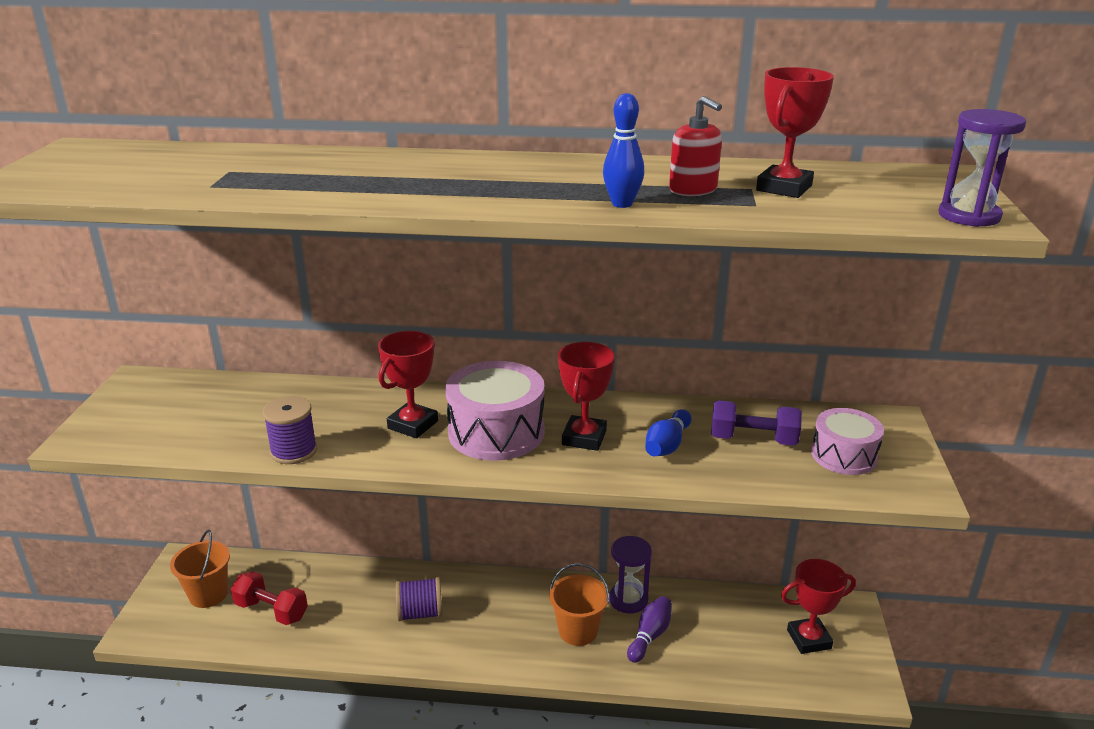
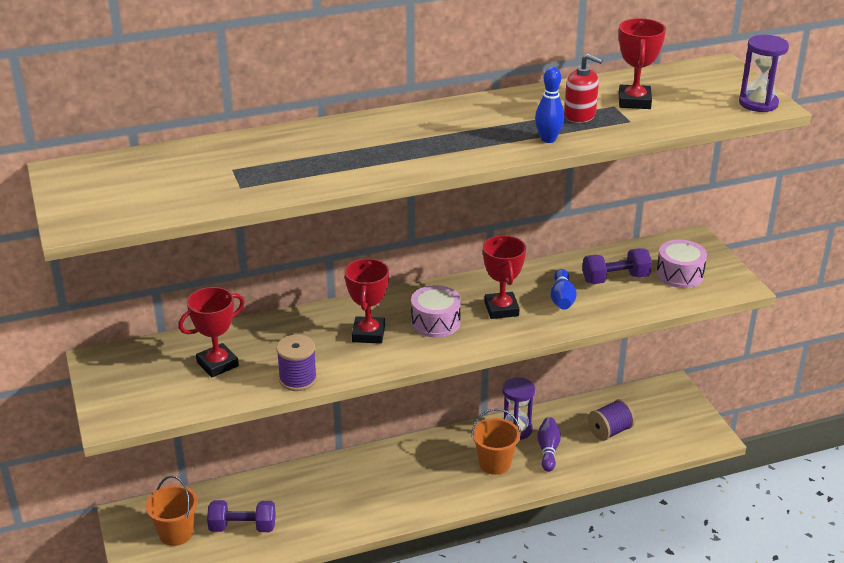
camera: 25 degrees left, 5 degrees up
red dumbbell [231,571,308,625] -> purple dumbbell [207,500,276,532]
purple spool [396,577,443,621] -> purple spool moved to [588,399,635,441]
pink drum [445,361,545,461] -> pink drum [411,285,461,338], size x0.64
red trophy [781,559,856,654] -> red trophy moved to [178,287,245,377]

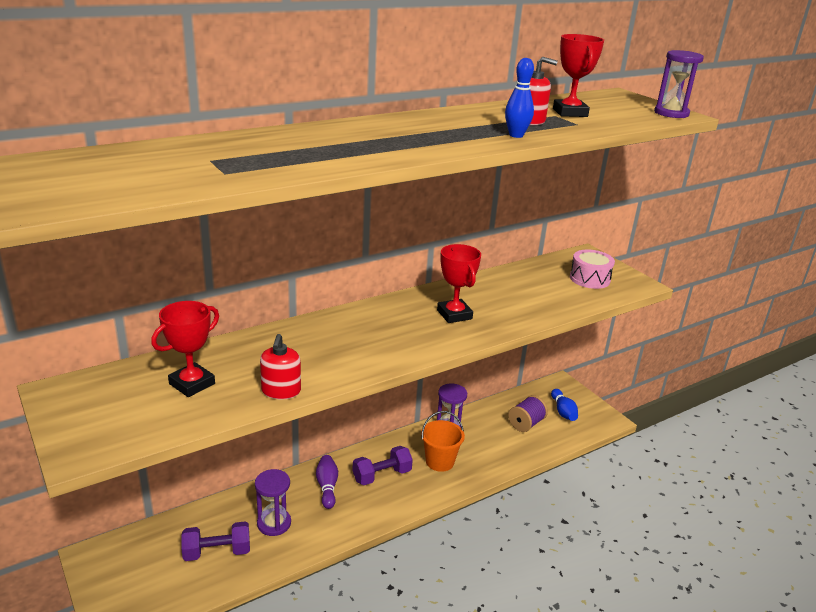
camera: 15 degrees left, 5 degrees down
orange bucket [145,476,198,546] -> none
purple spool [276,335,317,391] -> red soap dispenser [260,334,301,399]
red trophy [344,259,389,344] -> none
pink drum [411,285,461,338] -> none
purple bowling pin [537,417,561,472] -> purple bowling pin moved to [316,455,338,509]
blue bowling pin [550,269,577,310] -> blue bowling pin moved to [551,389,578,421]
purple dumbbell [582,248,652,284] -> purple dumbbell moved to [353,446,413,485]
none -> purple hourglass [255,469,291,536]

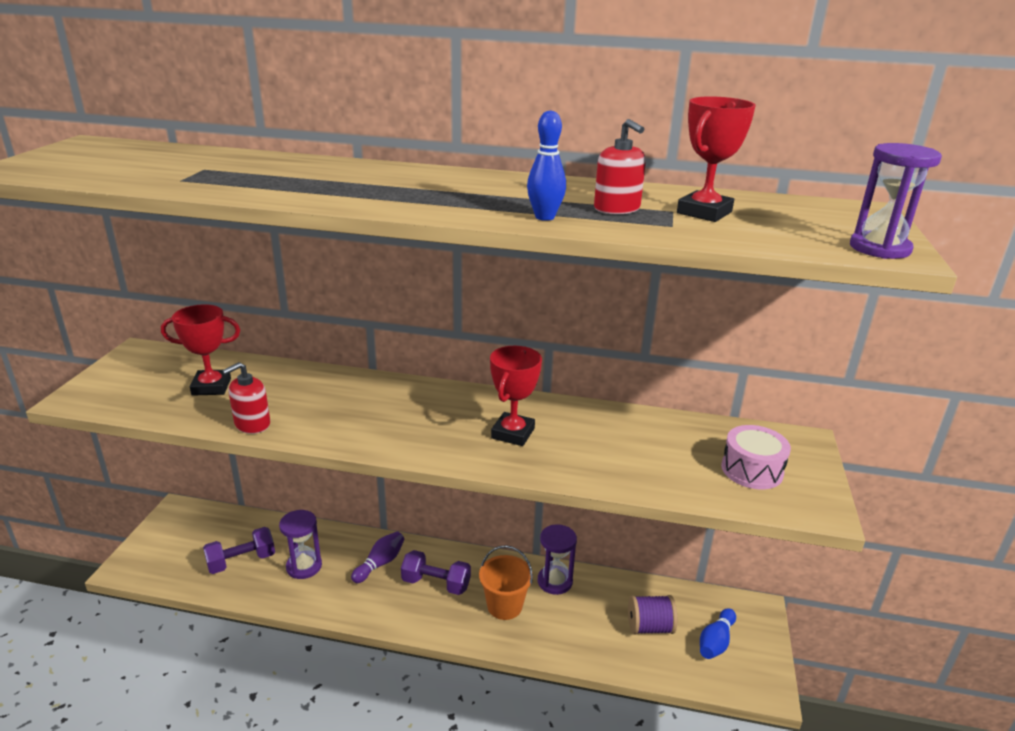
camera: 45 degrees right, 0 degrees up
purple dumbbell [181,521,250,561] -> purple dumbbell turned 60 degrees counterclockwise [203,527,275,574]

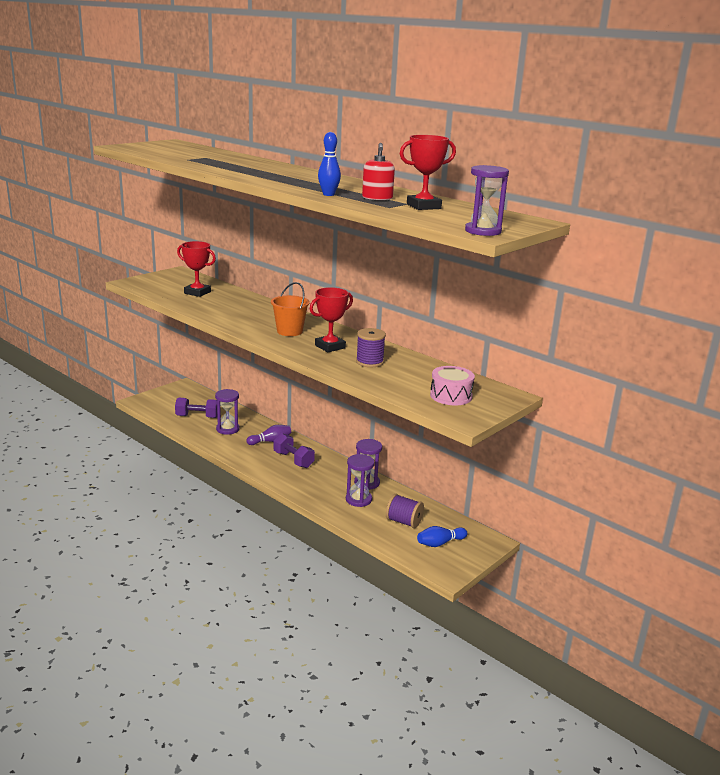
camera: 30 degrees right, 5 degrees down
red soap dispenser [222,362,270,434] -> none
orange bucket [479,545,533,620] -> orange bucket moved to [271,282,310,336]
none -> purple hourglass [346,454,375,507]
none -> purple spool [356,328,386,367]

